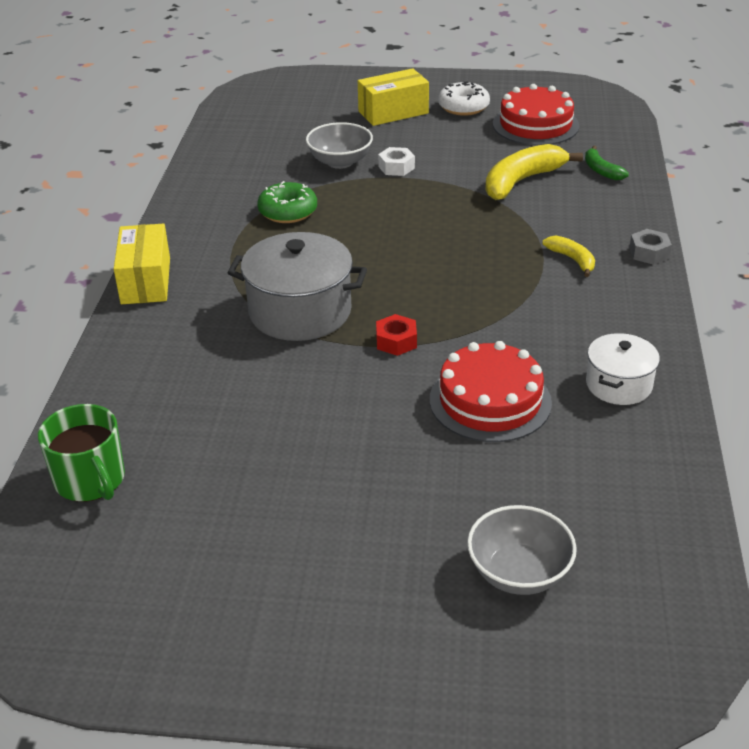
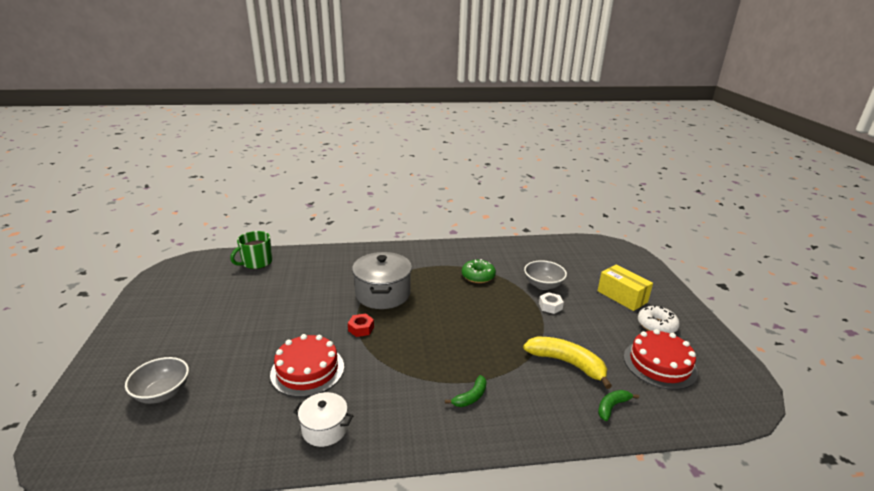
camera: 75 degrees right, 10 degrees down
yellow box [114,224,170,304] -> none
yellow banana [543,236,595,277] -> green banana [445,375,487,407]
grey nut [629,229,672,265] -> none

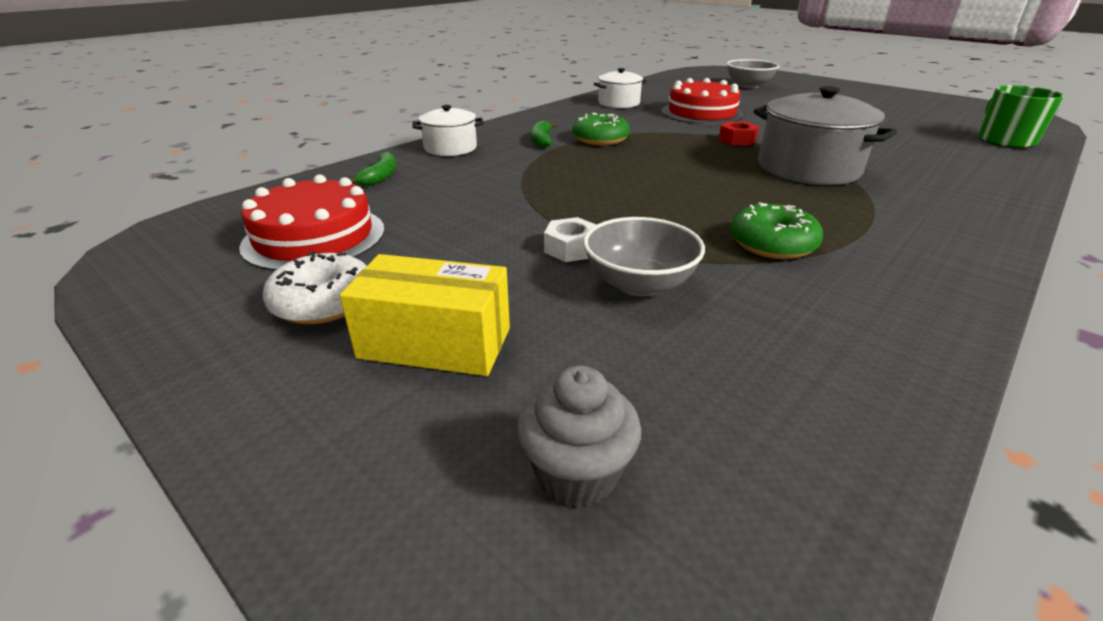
camera: 140 degrees right, 5 degrees up
yellow banana [523,336,612,389] -> none
none -> white pot [412,105,484,156]
none -> grey cupcake [517,365,641,507]
none -> green donut [572,113,630,145]

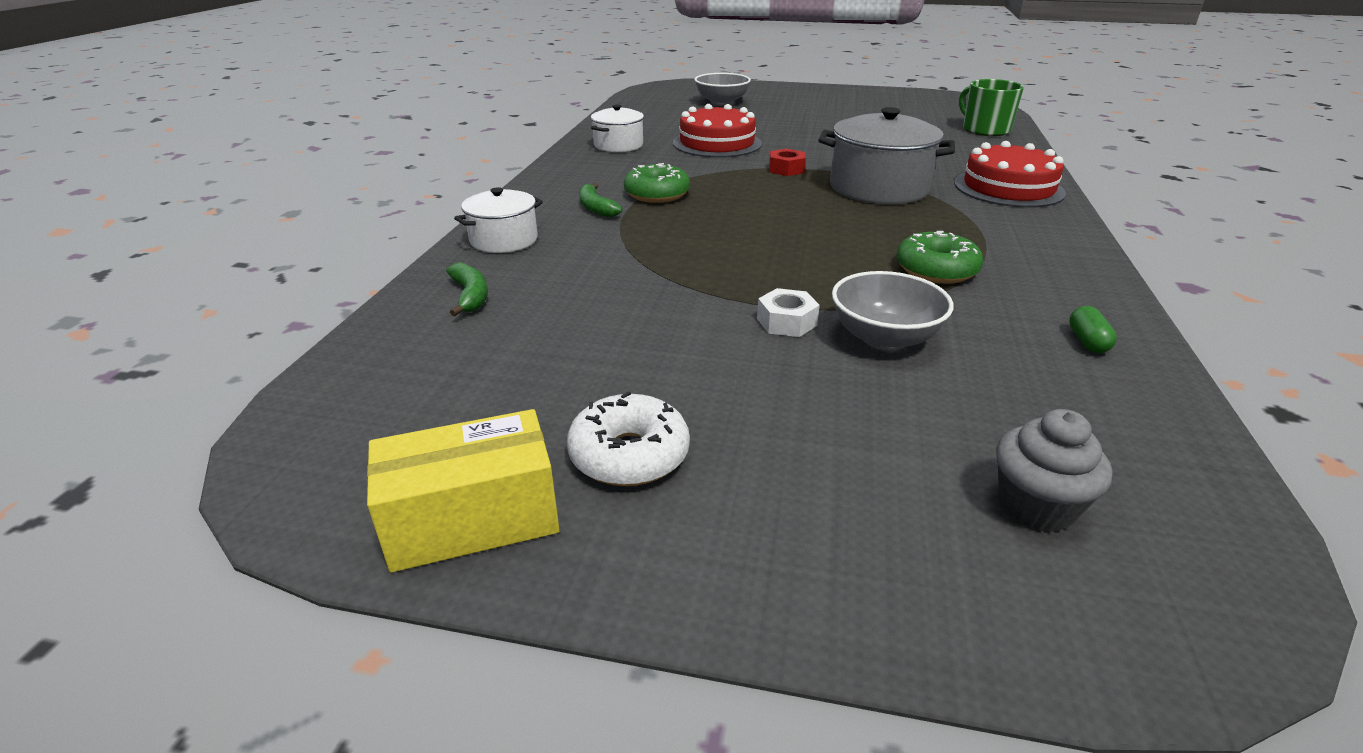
camera: 30 degrees left, 0 degrees up
red cake [239,174,385,271] -> red cake moved to [954,141,1066,208]
yellow box [340,254,510,376] -> yellow box moved to [367,409,559,572]
none -> green capsule [1069,306,1117,353]

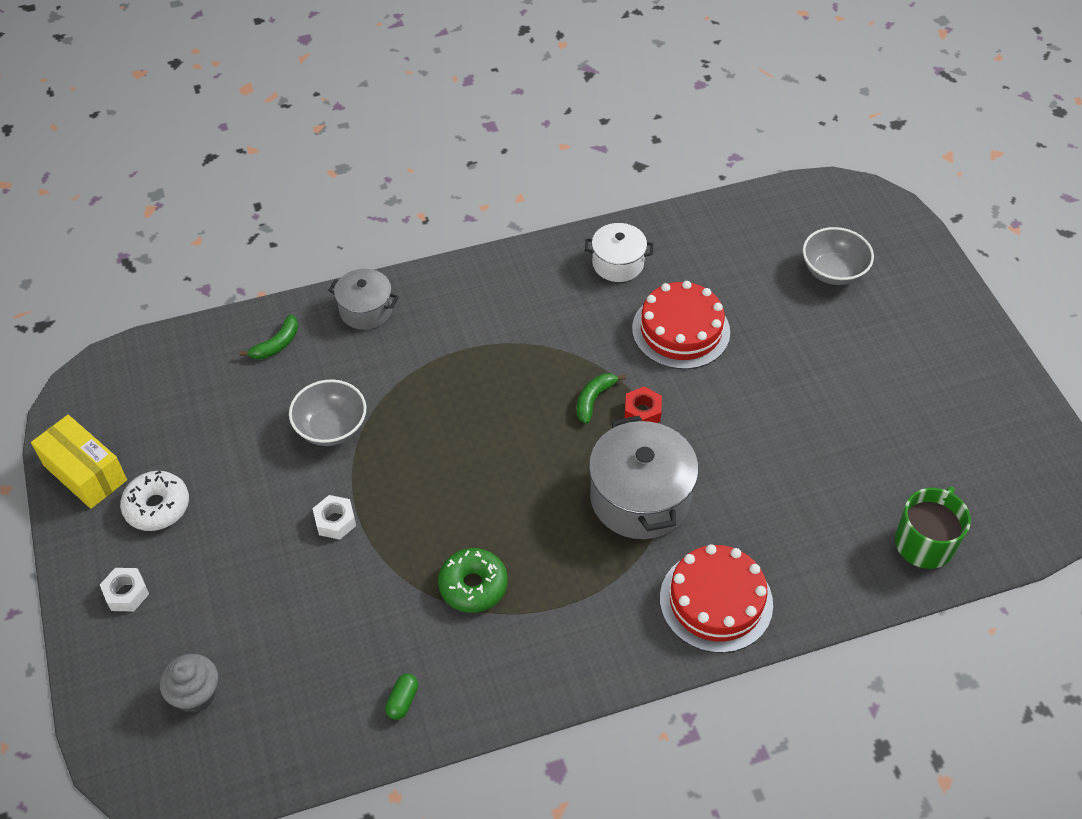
camera: 60 degrees right, 20 degrees up
white pot [454,187,543,253] -> grey pot [328,269,399,330]
green banana [579,183,622,218] -> green banana moved to [577,373,626,424]
green donut [624,163,690,203] -> none
grey bowl [832,271,954,350] -> grey bowl moved to [289,379,367,446]
green capsule [1069,306,1117,353] -> green capsule turned 45 degrees counterclockwise [385,674,418,720]
none -> white nut [100,568,149,611]

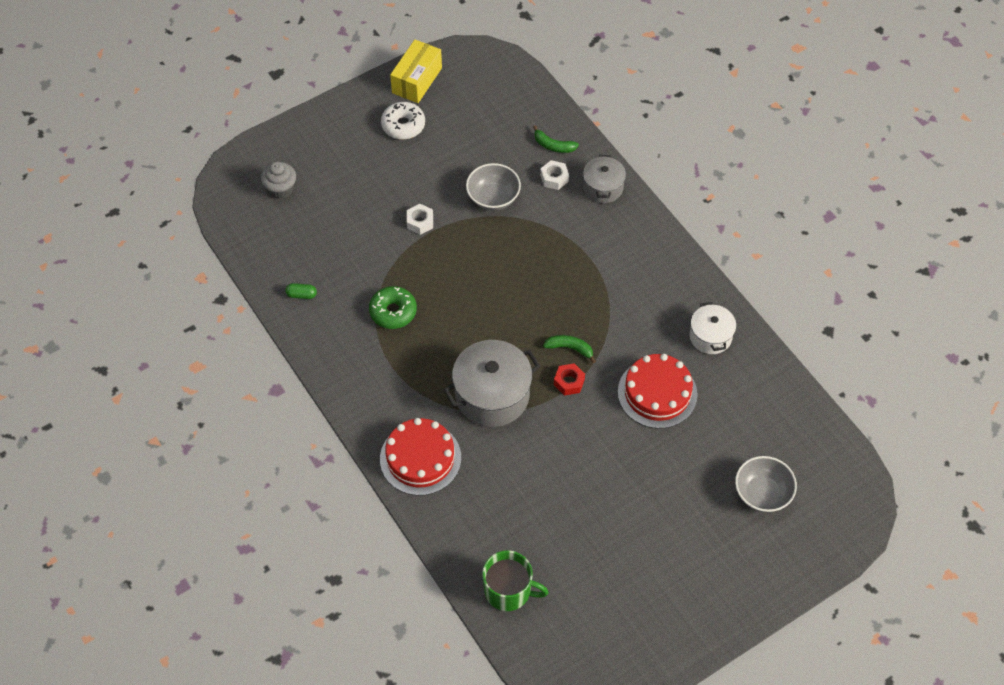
camera: 75 degrees right, 5 degrees up
white nut [100,568,149,611] -> white nut moved to [540,160,569,190]

